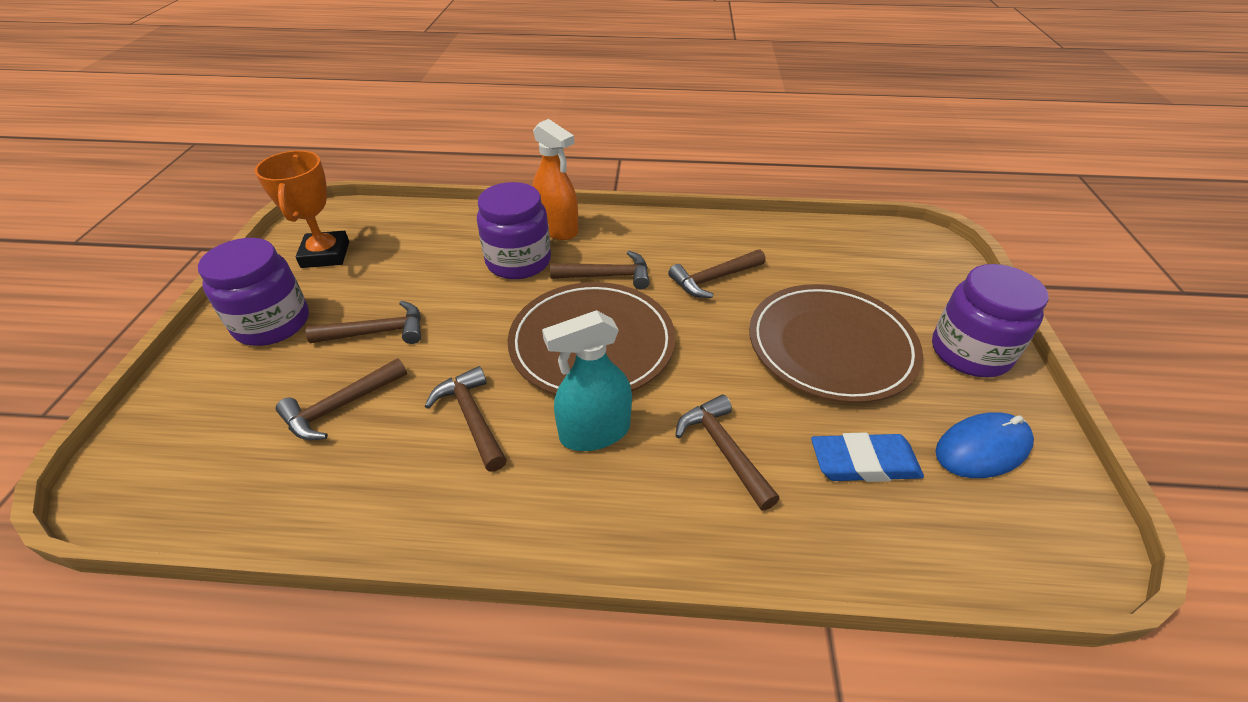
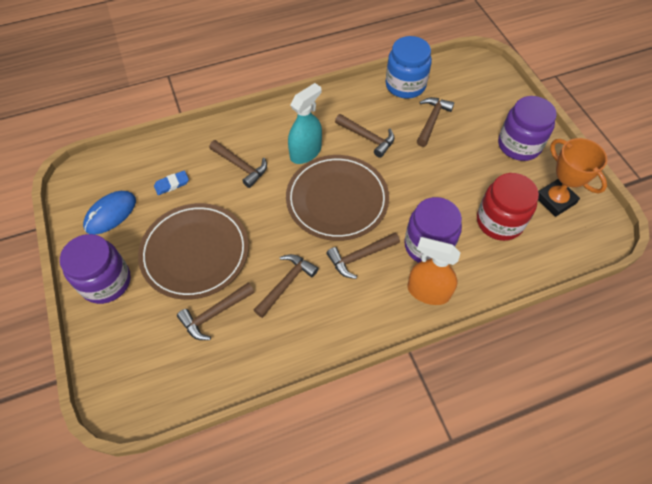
camera: 155 degrees right, 15 degrees up
brown hammer [306,301,421,344] -> brown hammer moved to [177,283,255,340]
blue eraser [811,432,924,482] -> blue eraser [154,171,189,195], size x0.63
none -> blue jar [385,36,432,99]
none -> red jar [477,173,539,241]

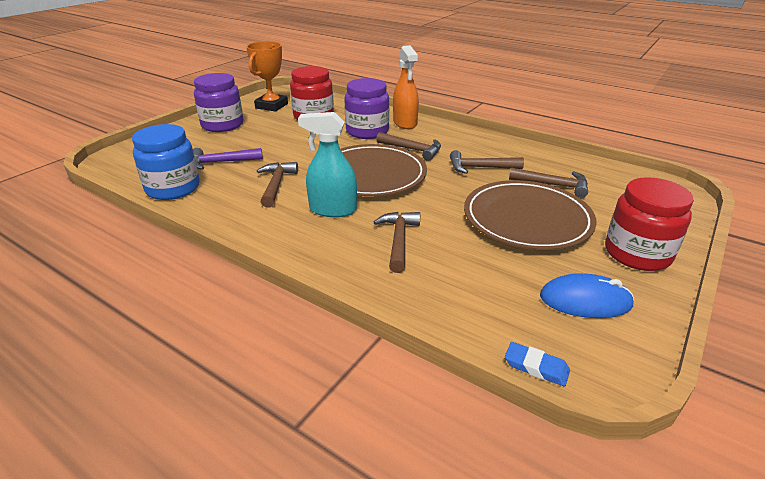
camera: 125 degrees left, 25 degrees down
purple jar [60,234,131,304] -> red jar [605,177,694,271]
blue eraser [154,171,189,195] -> blue eraser moved to [505,342,570,387]
brown hammer [417,97,454,147] -> purple hammer [193,148,263,170]

